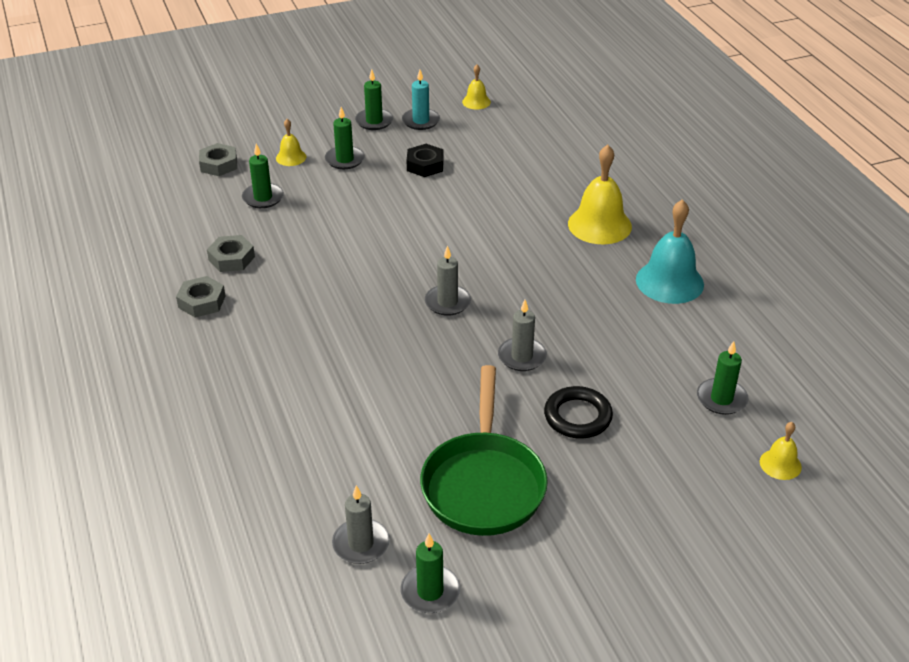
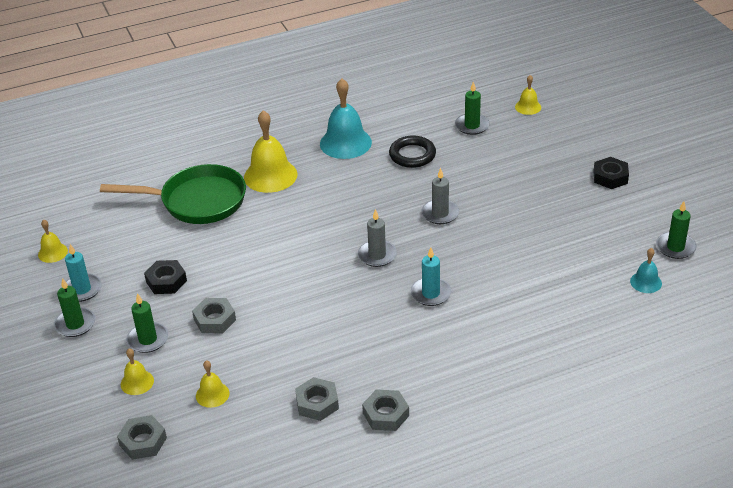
camera: 90 degrees left, 0 degrees up
green candle [242,144,284,208] -> yellow bell [196,360,229,408]
grey candle [332,485,390,564] -> turquoise bell [630,248,662,293]
green pan [420,365,548,536] -> green pan moved to [100,164,246,224]
black ring [544,386,613,439] -> black ring moved to [389,136,436,168]
none -> grey nut [192,298,236,333]
none -> turquoise candle [411,247,451,306]
none -> black nut [594,157,629,189]

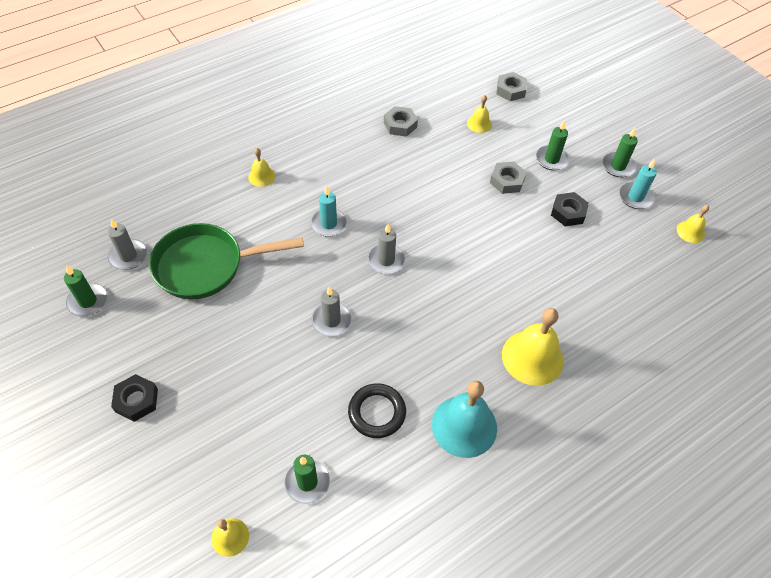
camera: 165 degrees right, 15 degrees up
green pan [100,164,246,224] -> green pan moved to [149,223,304,299]
yellow bell [121,348,154,395] -> yellow bell moved to [248,148,275,187]
grey nut [362,389,409,431] -> none
turquoise bell [630,248,662,293] -> grey candle [108,219,147,270]

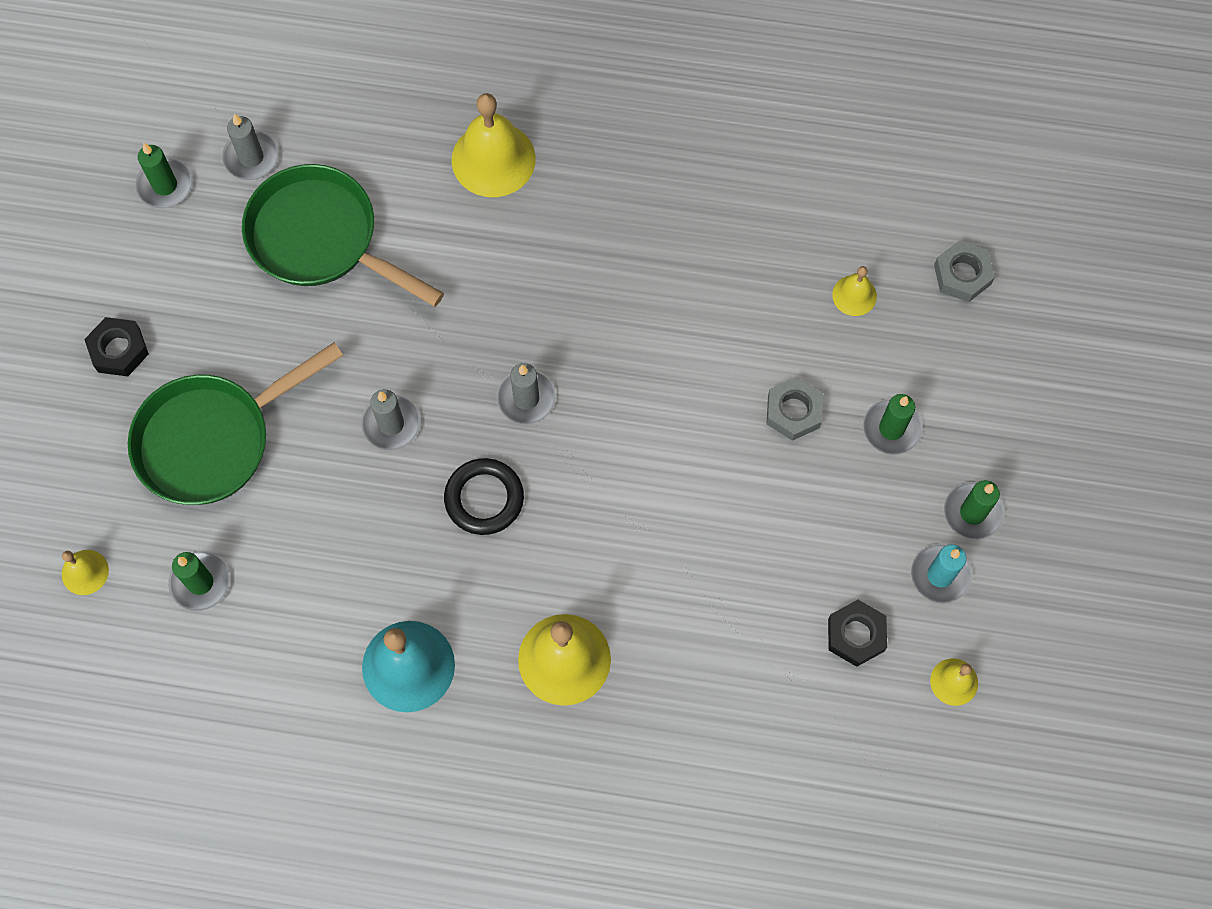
camera: 45 degrees right, 15 degrees up
yellow bell [248,148,275,187] -> yellow bell [452,93,536,197], size x1.94
turquoise candle [310,186,347,237] -> none
black ring [348,383,406,438] -> black ring moved to [444,458,524,535]
grey nut [384,106,418,137] -> none
black nut [551,192,589,226] -> black nut moved to [828,600,887,667]
none -> green pan [128,342,343,505]

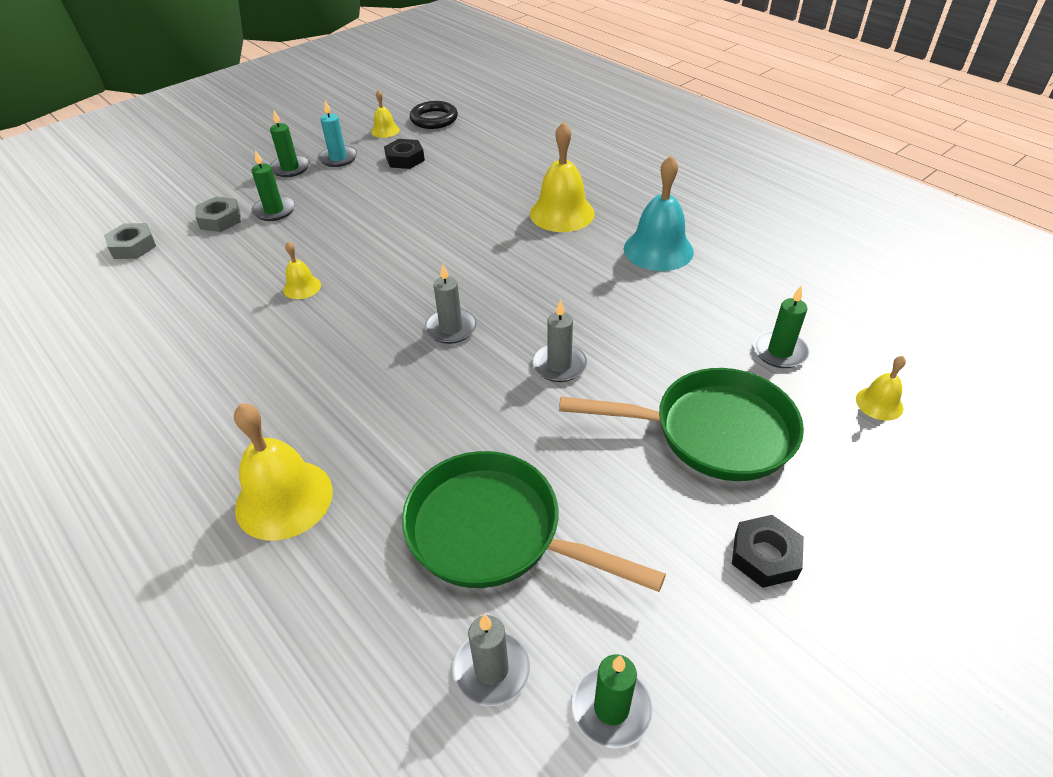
camera: 140 degrees left, 25 degrees down
green pan [242,164,444,307] -> green pan turned 135 degrees clockwise [402,451,666,592]
black ring [444,458,524,535] -> black ring moved to [410,101,458,129]
grey nut [767,377,823,441] -> grey nut moved to [195,197,241,232]
yellow bell [832,266,877,316] -> yellow bell moved to [283,242,321,299]

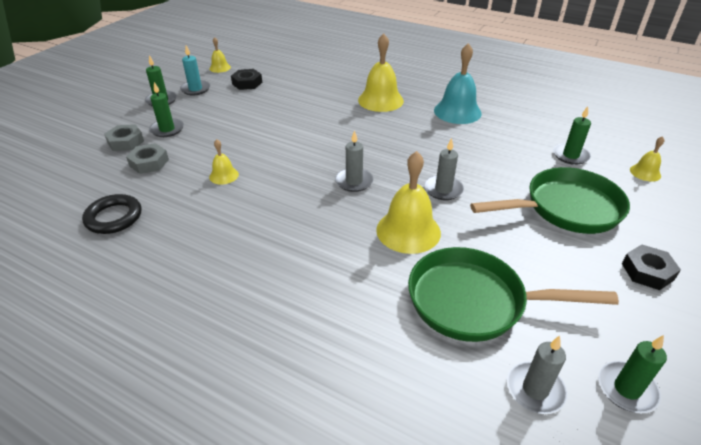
camera: 20 degrees left, 5 degrees down
grey nut [104,223,156,259] -> grey nut moved to [126,143,169,174]
yellow bell [234,403,333,541] -> yellow bell moved to [376,151,441,254]
black ring [410,101,458,129] -> black ring moved to [82,194,141,234]

